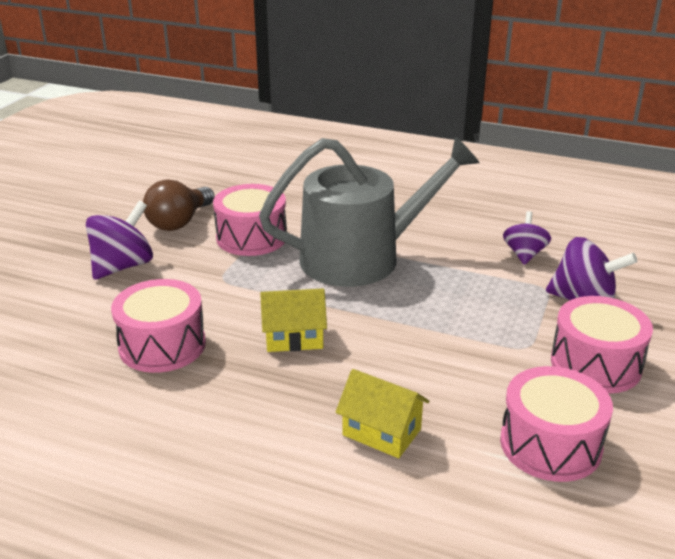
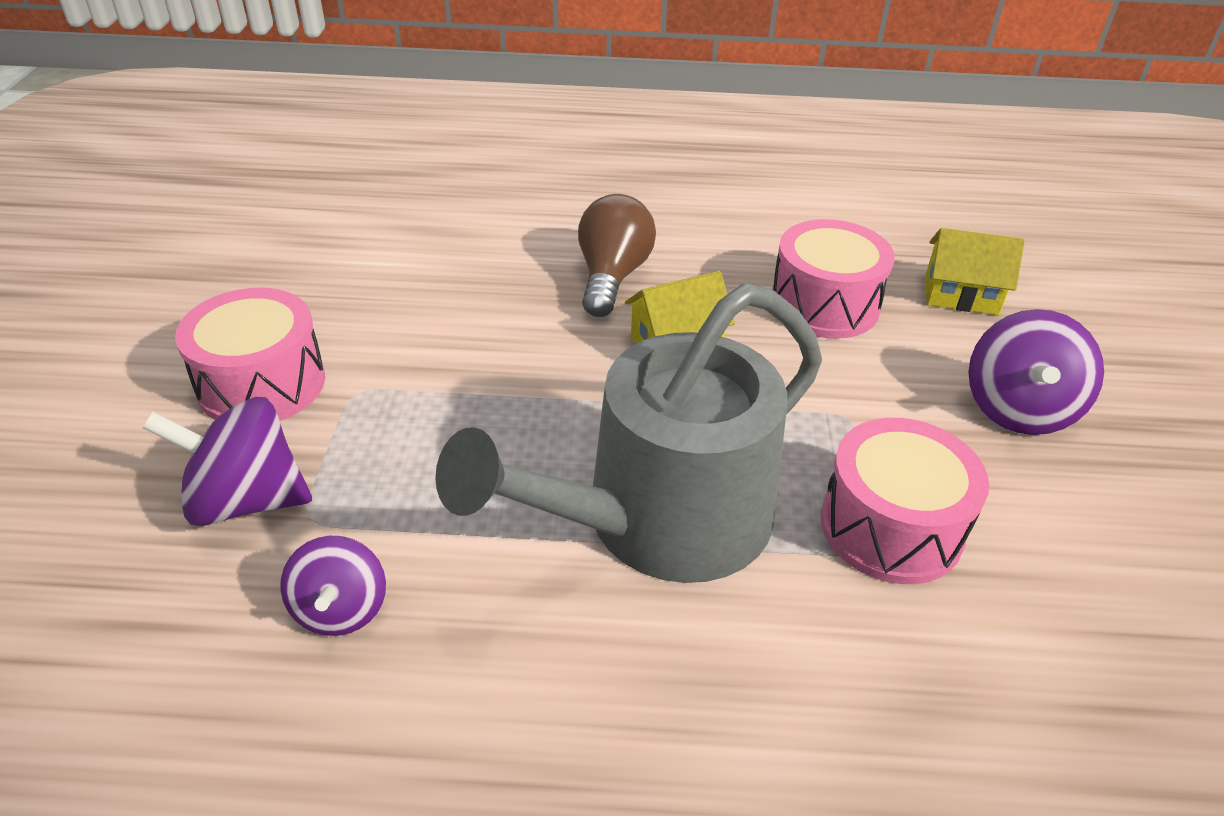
camera: 160 degrees right, 10 degrees up
brown light bulb [143,179,215,231] -> brown light bulb moved to [578,194,656,317]
yellow house [336,369,429,458] -> yellow house moved to [925,228,1025,315]
pink drum [500,366,613,482] -> none

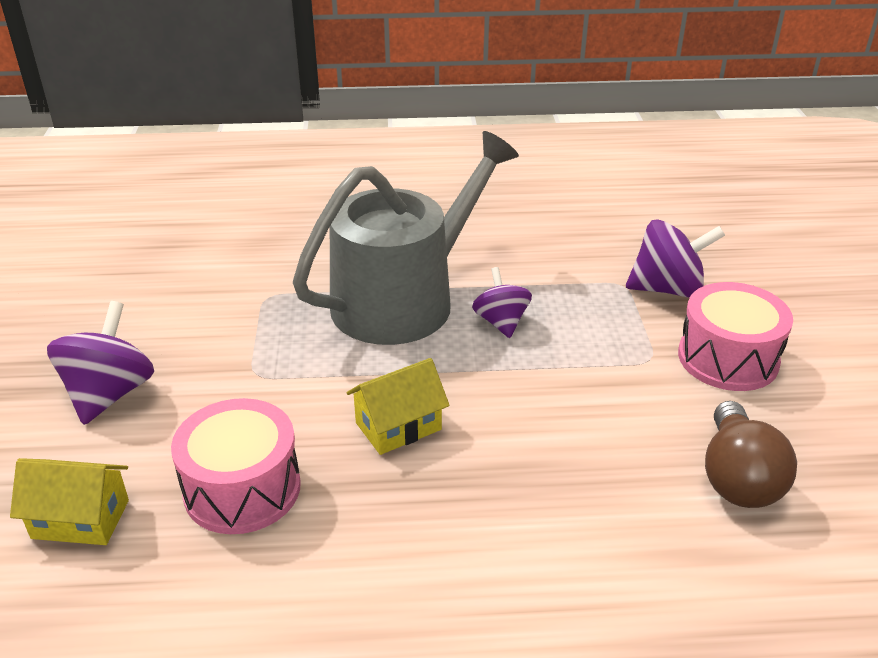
camera: 175 degrees right, 5 degrees down
purple spinning top [280,536,386,636] -> purple spinning top moved to [472,267,532,338]
brown light bulb [578,194,656,317] -> brown light bulb moved to [705,401,797,508]
pink drum [821,418,989,584] -> none

